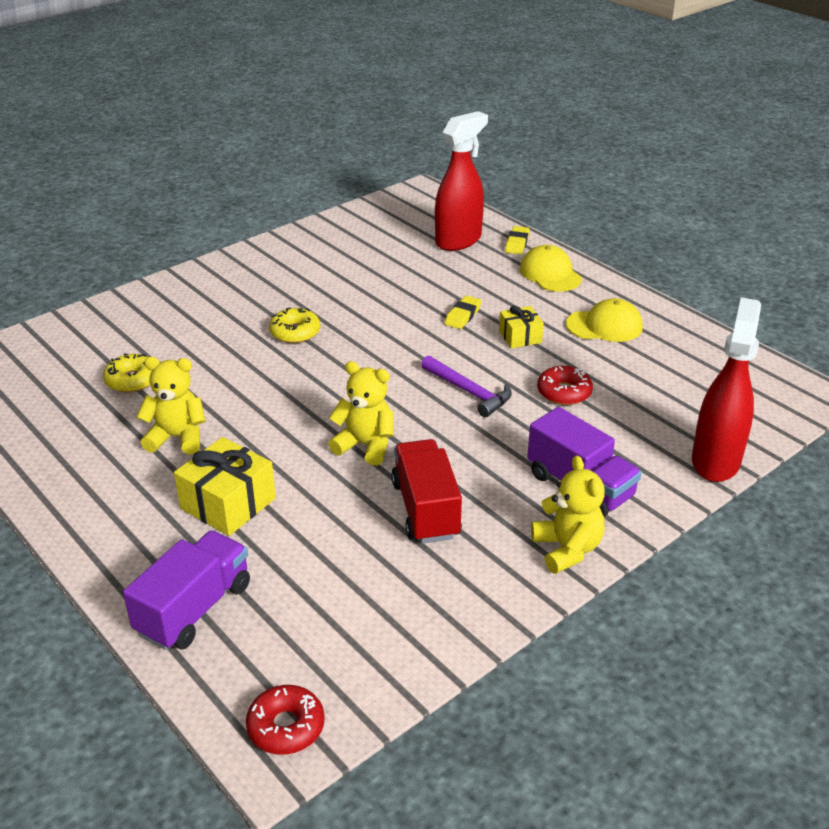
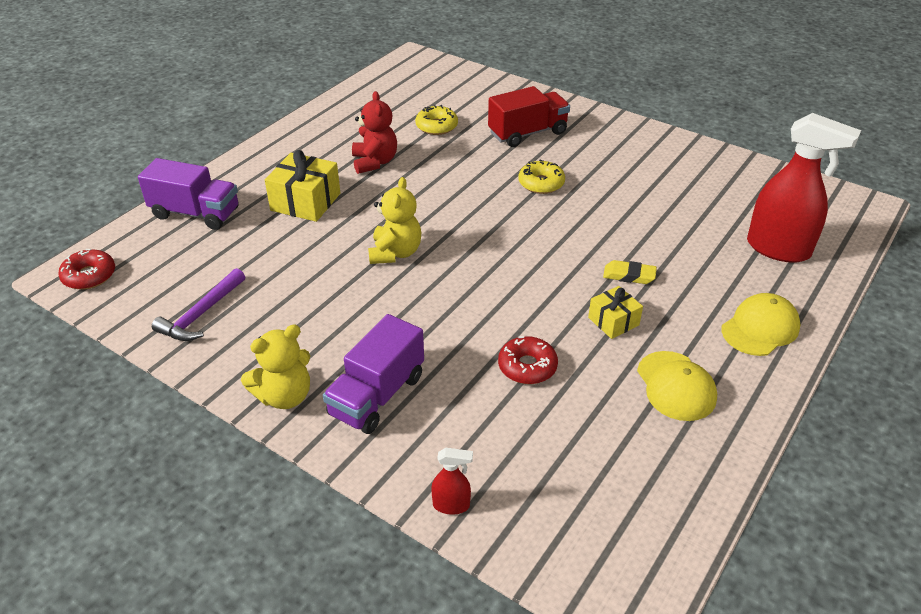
camera: 75 degrees right, 5 degrees up
yellow teddy bear [136,357,206,455] -> red teddy bear [352,91,397,174]
red truck [391,439,462,543] -> red truck moved to [488,86,570,147]
purple hammer [421,356,512,418] -> purple hammer moved to [152,268,245,341]
yellow eraser [505,226,530,254] -> none
red spray bottle [692,297,761,482] -> red spray bottle [431,448,473,515], size x0.43

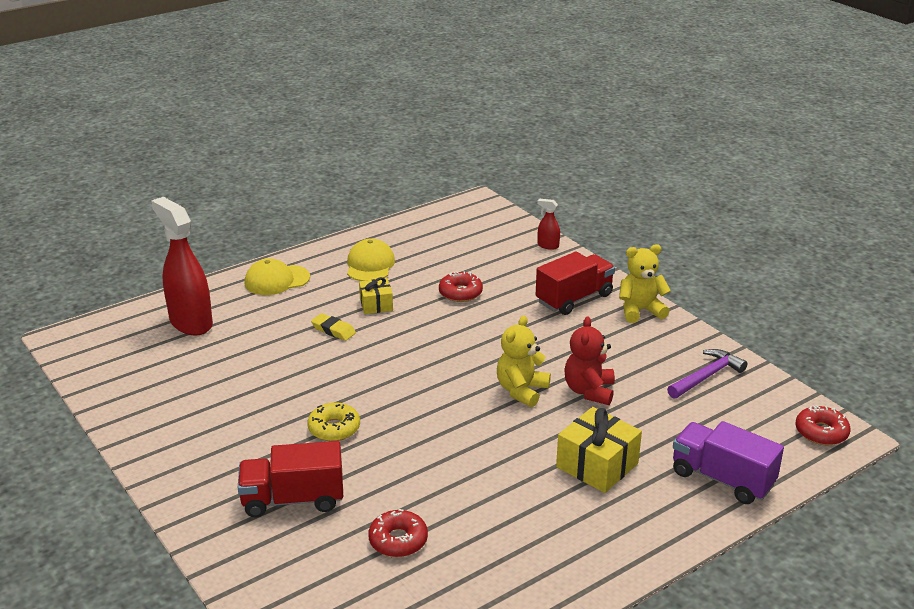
camera: 160 degrees left, 10 degrees down
purple truck [323,314,424,434] -> red truck [536,252,615,315]
red teddy bear [352,91,397,174] -> red teddy bear moved to [564,316,615,405]
yellow donut [415,105,458,135] -> red donut [368,509,428,557]

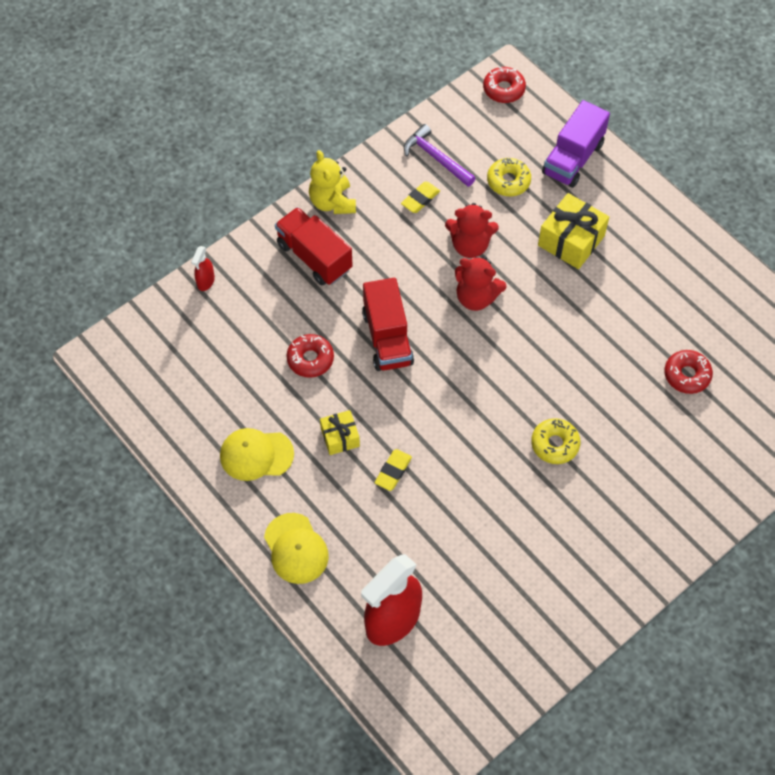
camera: 95 degrees left, 30 degrees up
red truck [238,441,343,518] -> red truck moved to [362,278,414,371]
yellow teddy bear [497,316,551,407] -> red teddy bear [455,256,507,311]
none -> yellow eraser [401,181,440,213]
none -> yellow donut [487,158,531,196]

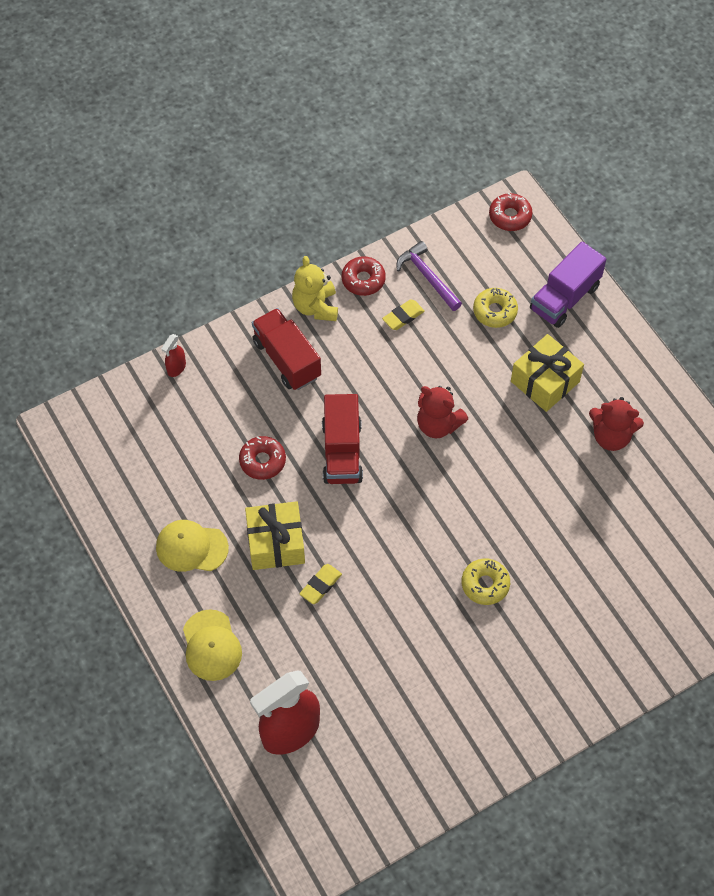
camera: 10 degrees right, 0 degrees up
yellow gift [320,410,360,455] -> yellow gift [245,501,305,570], size x1.67
red teddy bear [445,203,499,258] -> red teddy bear moved to [589,397,644,451]
red donut [664,350,713,394] -> red donut moved to [342,256,386,296]

